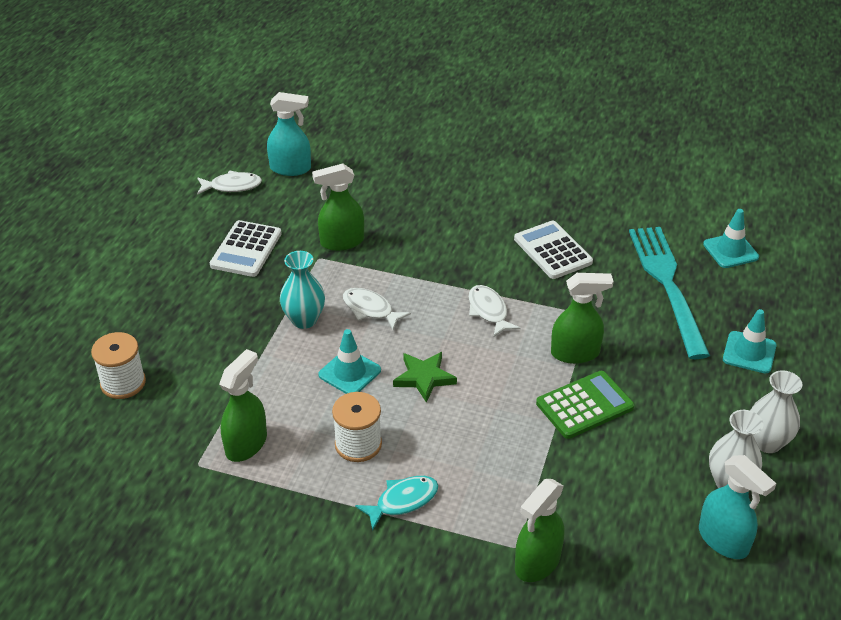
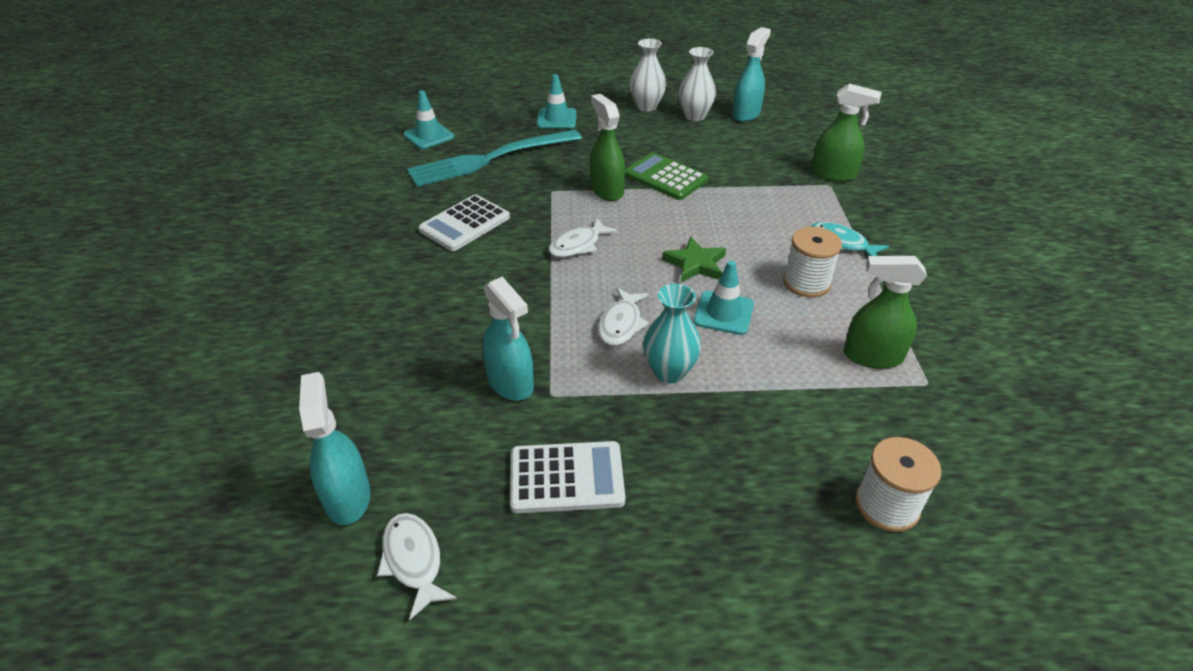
camera: 110 degrees left, 0 degrees up
green spray bottle [312,163,364,251] -> turquoise spray bottle [482,276,534,401]

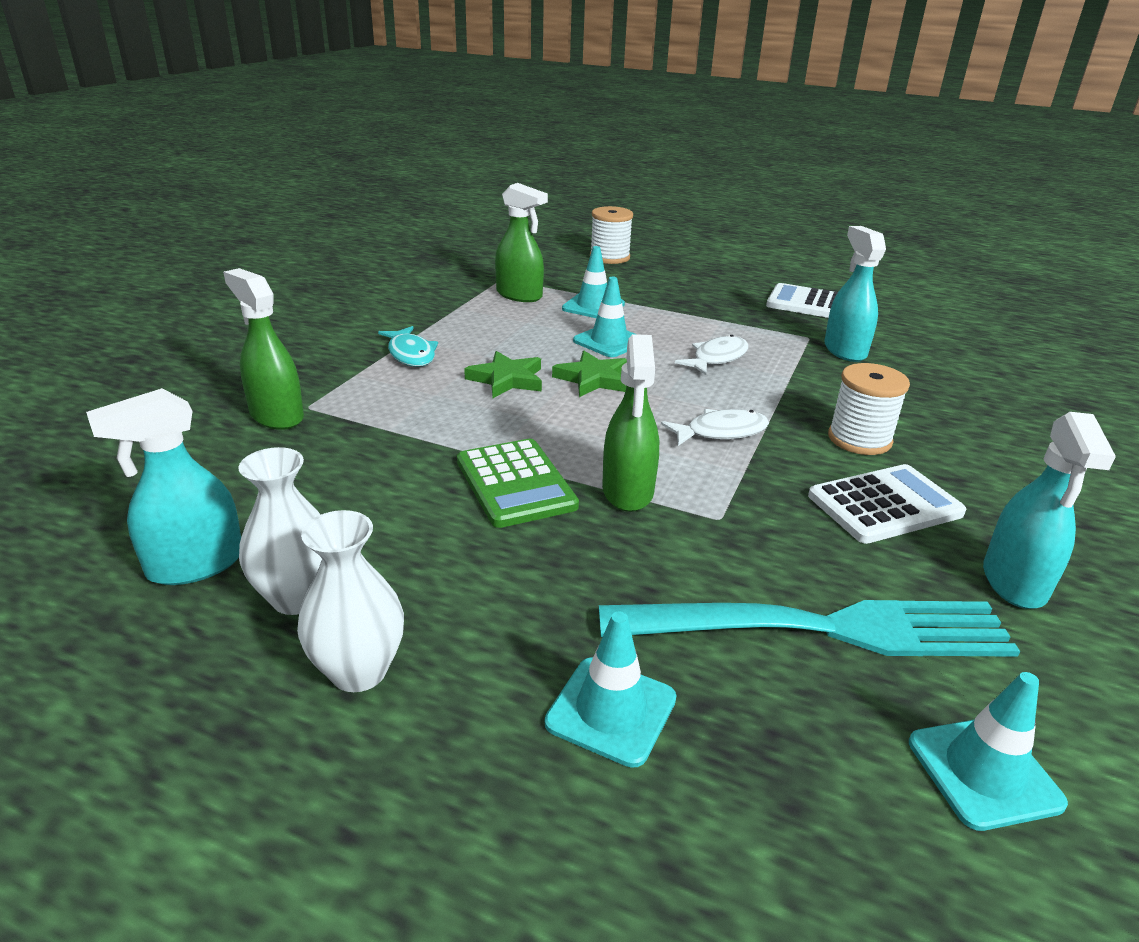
camera: 155 degrees left, 10 degrees down
turquoise spray bottle [299,372,370,525] -> turquoise spray bottle moved to [983,412,1116,609]
white fish [377,513,457,620] -> none
turquoise vase [643,284,701,383] -> none
white spool [783,227,842,298] -> white spool moved to [828,363,910,455]
none -> green star [464,351,542,398]
none -> turquoise traffic cone [562,246,625,318]

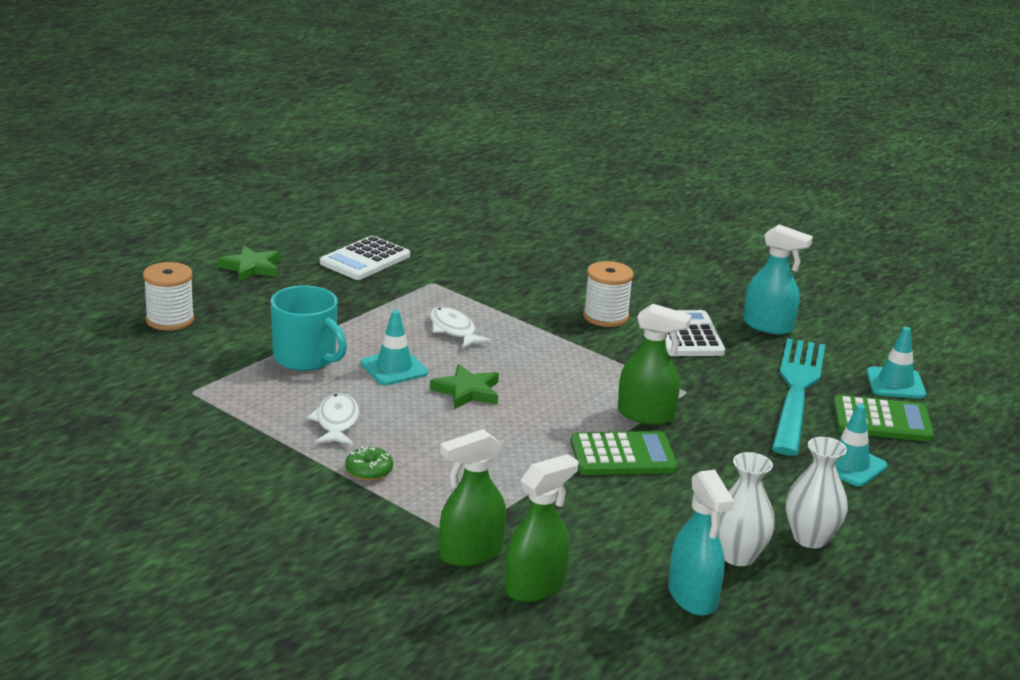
camera: 75 degrees left, 5 degrees down
turquoise fish [378,326,438,367] -> green donut [345,447,393,481]
green star [464,351,542,398] -> green star moved to [218,246,279,281]
green spray bottle [495,183,548,302] -> green spray bottle moved to [505,454,579,602]
turquoise traffic cone [562,246,625,318] -> turquoise mug [271,285,347,371]
white fish [661,409,769,446] -> white fish moved to [307,393,359,445]
turquoise spray bottle [824,226,886,362] -> none
none -> green calculator [834,395,934,442]

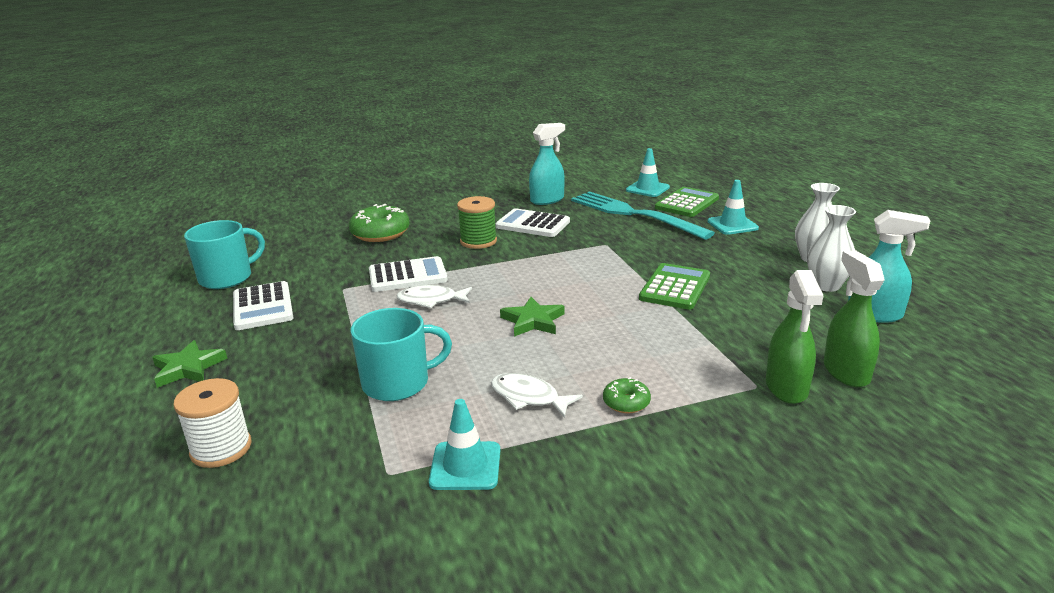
camera: 55 degrees left, 0 degrees up
turquoise traffic cone [361,310,428,385] -> turquoise traffic cone moved to [429,399,500,490]
white spool [583,261,634,327] -> green spool [457,196,497,249]
green spray bottle [618,303,692,425] -> none
none -> turquoise mug [184,220,265,289]
none -> green donut [349,204,410,242]
none -> white calculator [369,256,448,292]

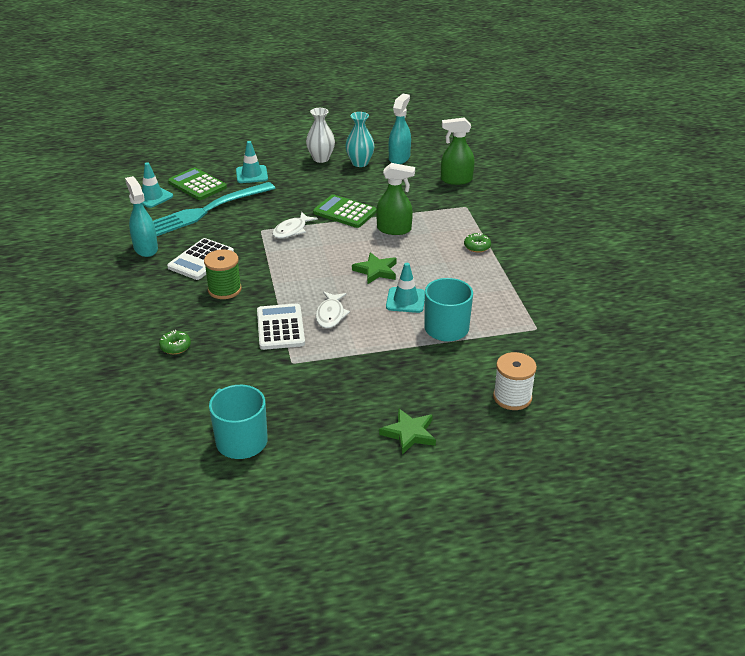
camera: 85 degrees left, 10 degrees up
white calculator [233,281,293,330] -> none
green donut [349,204,410,242] -> green donut [159,330,191,354], size x0.51
turquoise traffic cone [429,399,500,490] -> turquoise traffic cone moved to [386,263,425,313]
white fish [491,373,583,418] -> white fish moved to [272,212,318,239]
green spray bottle [766,270,824,404] -> green spray bottle moved to [376,163,415,235]
white vase [807,205,856,292] -> turquoise vase [345,112,375,167]

